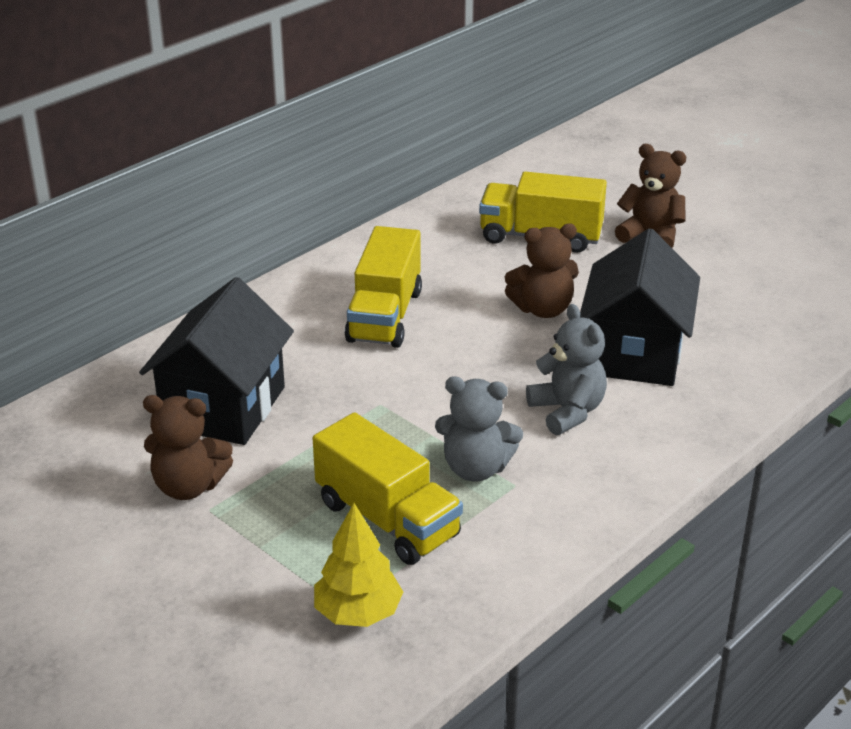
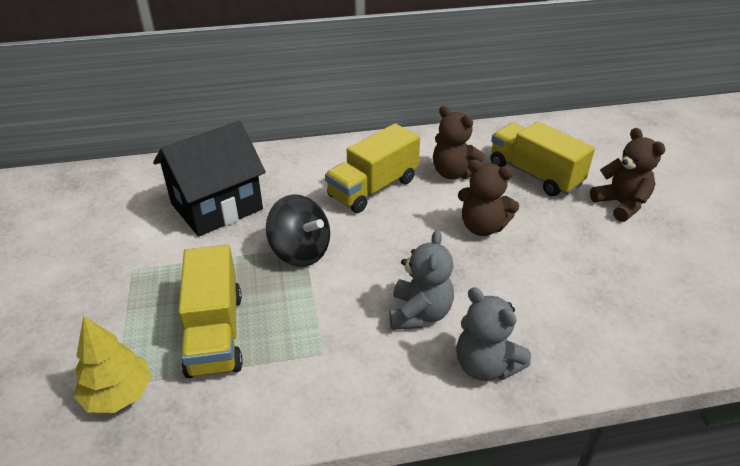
camera: 35 degrees right, 5 degrees up
brown teddy bear [143,395,233,500] -> brown teddy bear moved to [433,106,485,179]
grey teddy bear [435,377,523,482] -> grey teddy bear moved to [456,287,531,381]
black house [580,229,700,386] -> none
none -> black spinning top [266,194,330,267]

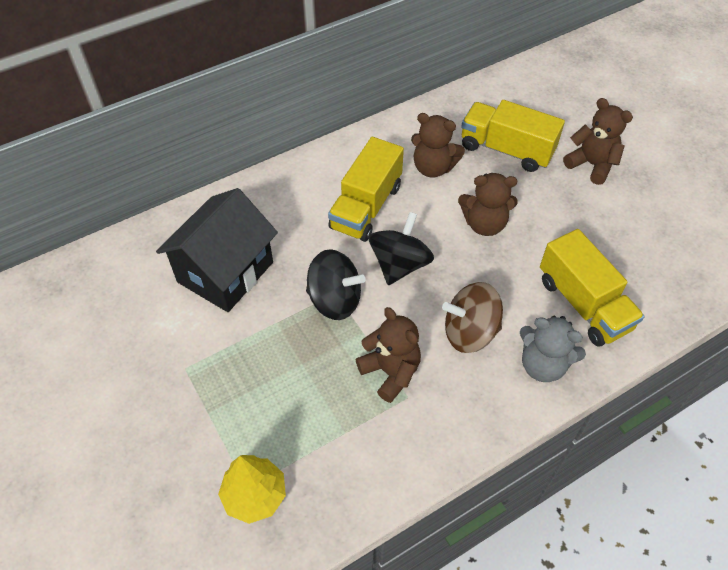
camera: 20 degrees left, 15 degrees up
yellow truck [178,245,243,378] -> yellow truck moved to [540,229,645,346]
grey teddy bear [390,230,454,330] -> brown spinning top [442,282,503,353]
none -> brown teddy bear [356,307,421,403]
none -> black spinning top [369,212,434,285]

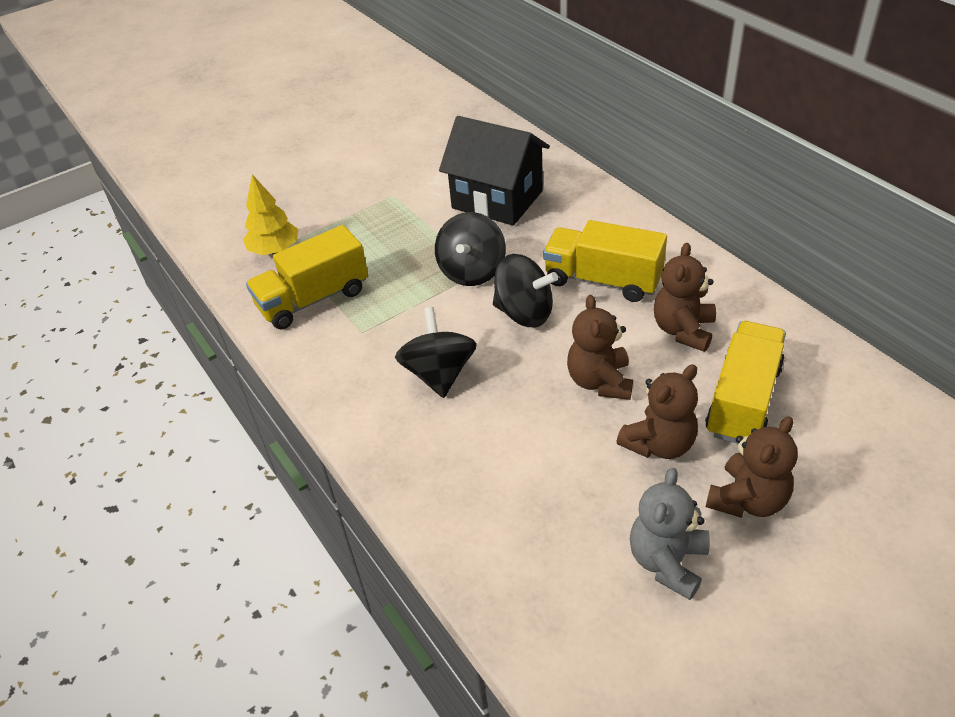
camera: 90 degrees right, 10 degrees down
brown teddy bear [356,307,421,403] -> brown teddy bear moved to [616,364,698,459]
brown spinning top [442,282,503,353] -> black spinning top [395,307,477,398]
grey teddy bear [520,316,586,382] -> grey teddy bear moved to [630,468,710,600]
yellow truck [540,229,645,346] -> yellow truck moved to [246,225,368,329]

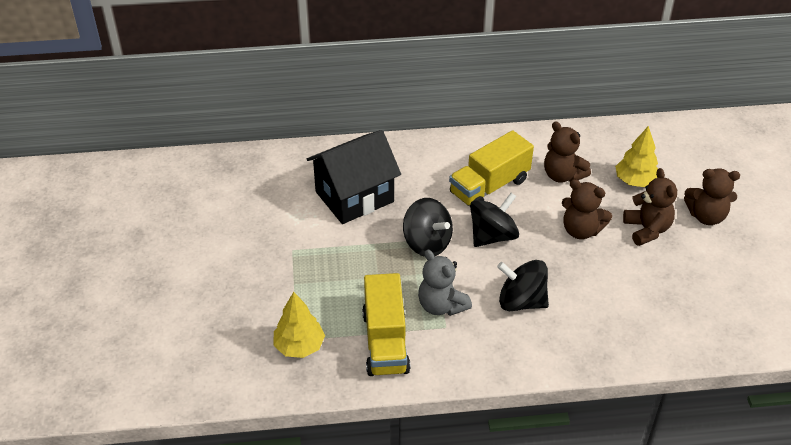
camera: 65 degrees left, 0 degrees up
grey teddy bear [630,468,710,600] -> grey teddy bear moved to [418,250,472,316]
yellow truck [705,321,786,444] -> yellow tree [615,126,658,187]
brown teddy bear [706,416,798,518] -> brown teddy bear turned 120 degrees clockwise [684,168,740,225]

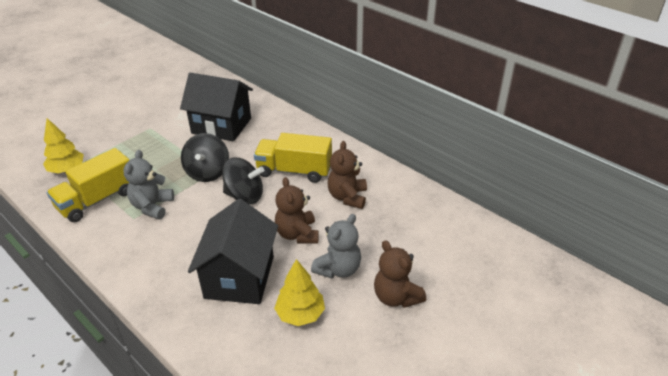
camera: 50 degrees right, 5 degrees down
black spinning top [497,260,549,311] -> none
yellow tree [615,126,658,187] -> yellow tree moved to [274,259,325,326]
brown teddy bear [623,168,677,246] -> grey teddy bear [311,214,361,278]
none -> black house [188,199,278,304]

